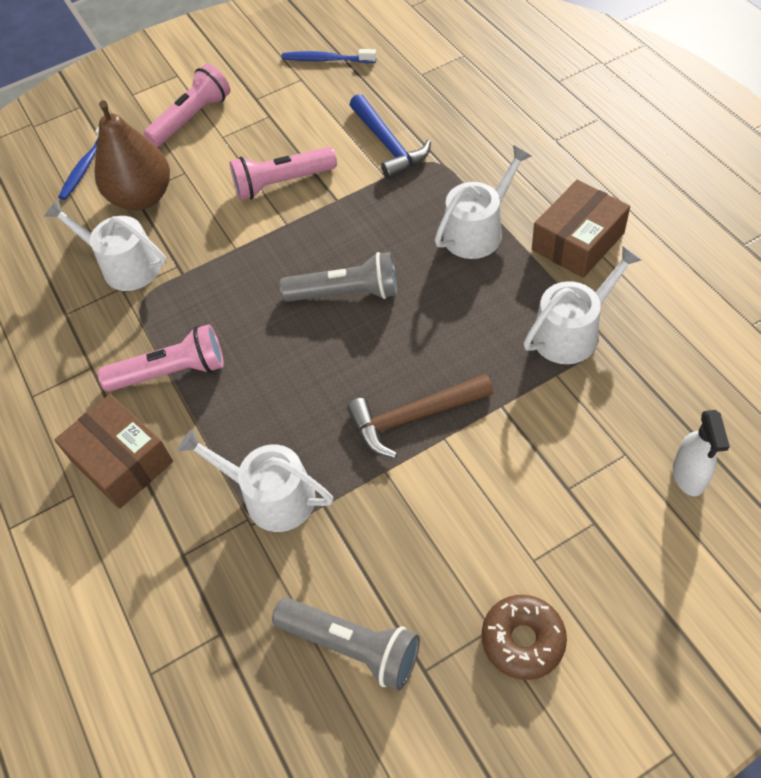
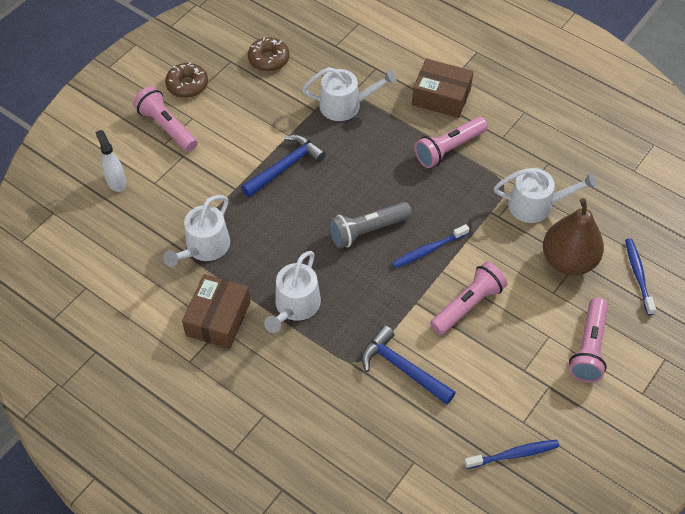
camera: 150 degrees right, 0 degrees up
grey flashlight [272,598,420,691] -> brown donut [248,37,289,72]
brown hammer [347,374,494,458] -> blue hammer [241,135,326,197]
none -> pink flashlight [133,86,198,152]
none -> blue toothbrush [392,224,470,268]

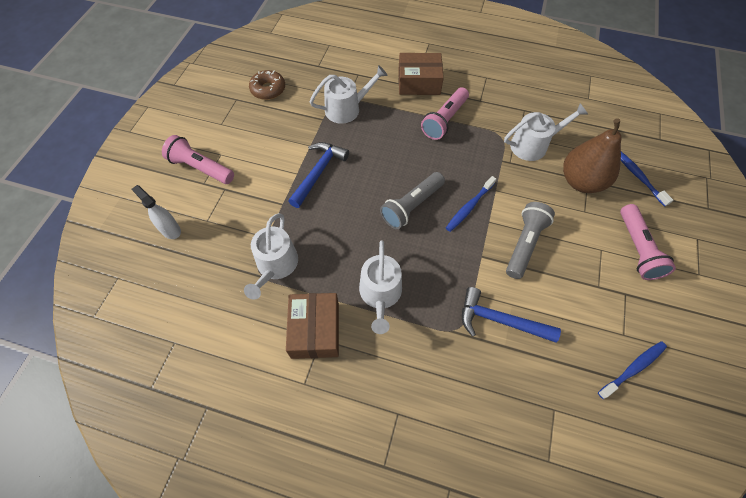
camera: 20 degrees left, 5 degrees up
brown donut [165,62,208,98] -> none
pink flashlight [430,262,507,335] -> grey flashlight [506,202,555,279]

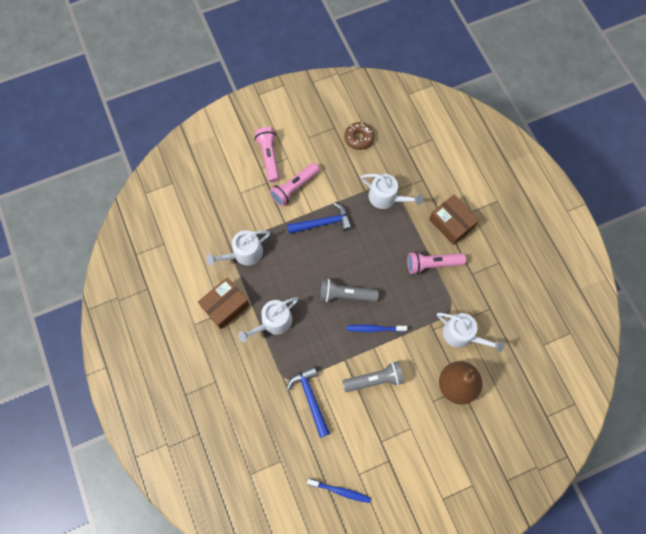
camera: 50 degrees right, 10 degrees up
white spray bottle [132,185,181,239] -> none
pink flashlight [620,204,676,280] -> pink flashlight moved to [270,163,319,206]
blue toothbrush [621,152,673,207] -> none

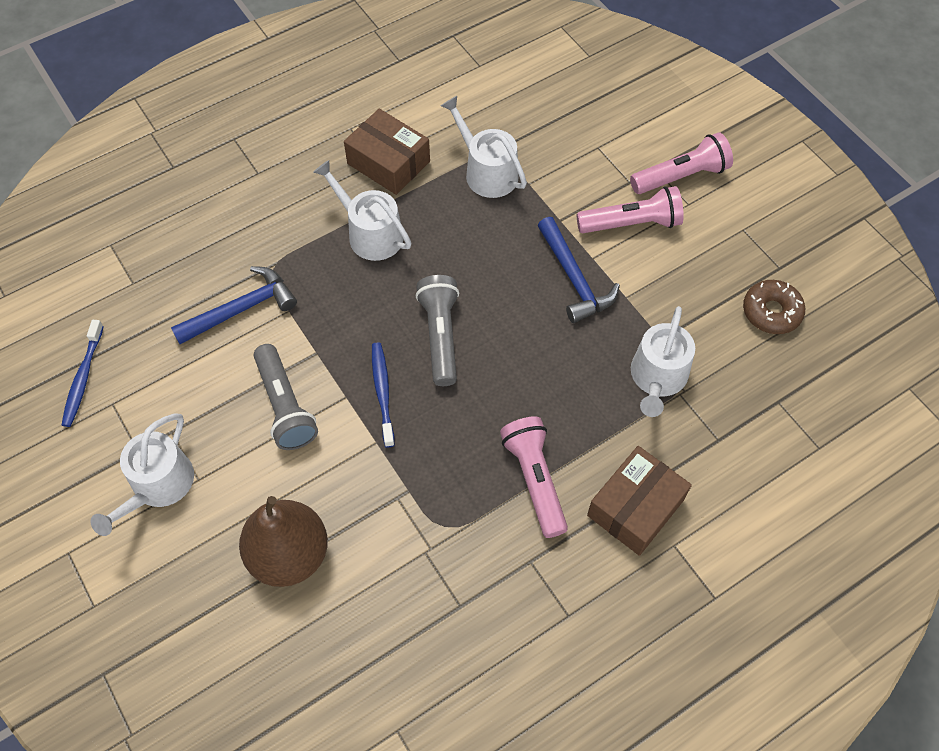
camera: 80 degrees right, 10 degrees down
pink flashlight [270,163,319,206] -> pink flashlight turned 135 degrees clockwise [577,186,684,233]
white watering can [437,313,504,353] -> white watering can moved to [91,413,194,536]

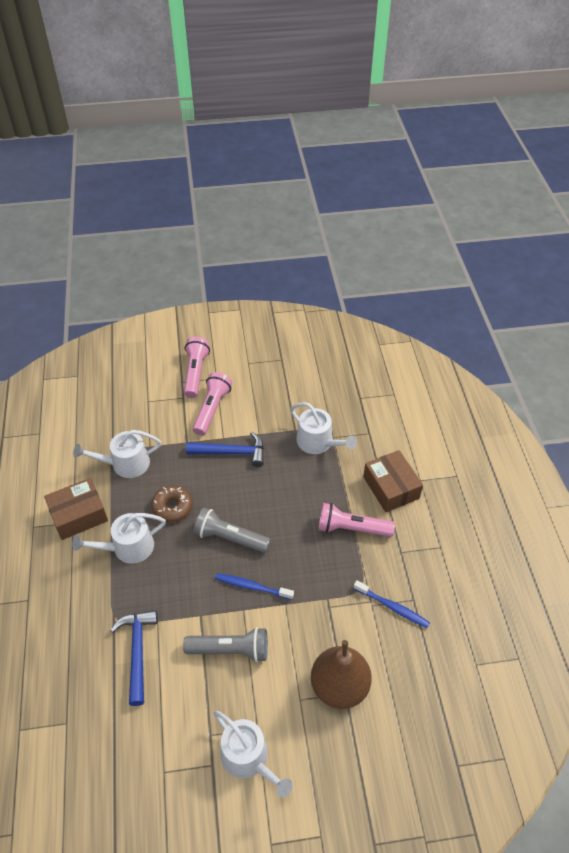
camera: 65 degrees left, 10 degrees down
blue toothbrush [62,320,104,427] -> blue toothbrush moved to [353,580,430,628]
brown donut [743,280,805,334] -> brown donut moved to [151,485,193,522]

